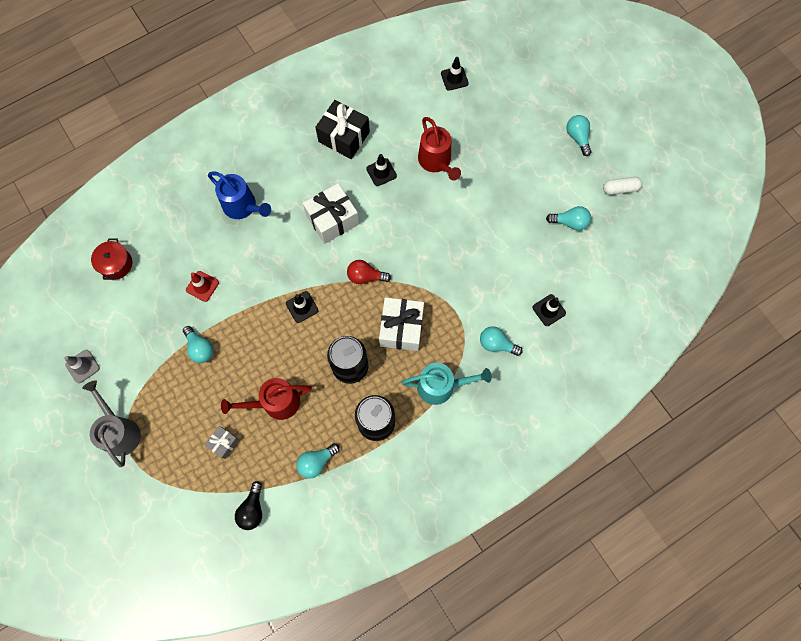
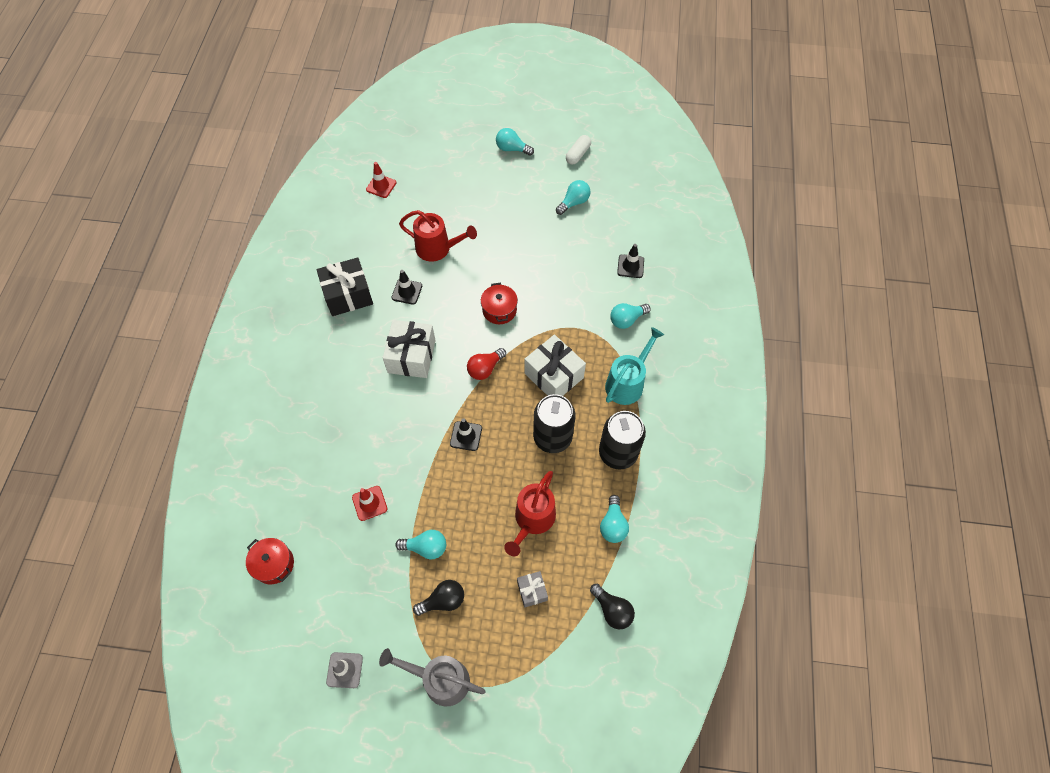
camera: 50 degrees left, 10 degrees down
blue watering can [208,171,271,219] -> none
black traffic cone [441,57,469,91] -> red traffic cone [366,162,396,198]
none -> black light bulb [413,580,464,616]
none -> red pot [481,283,518,324]

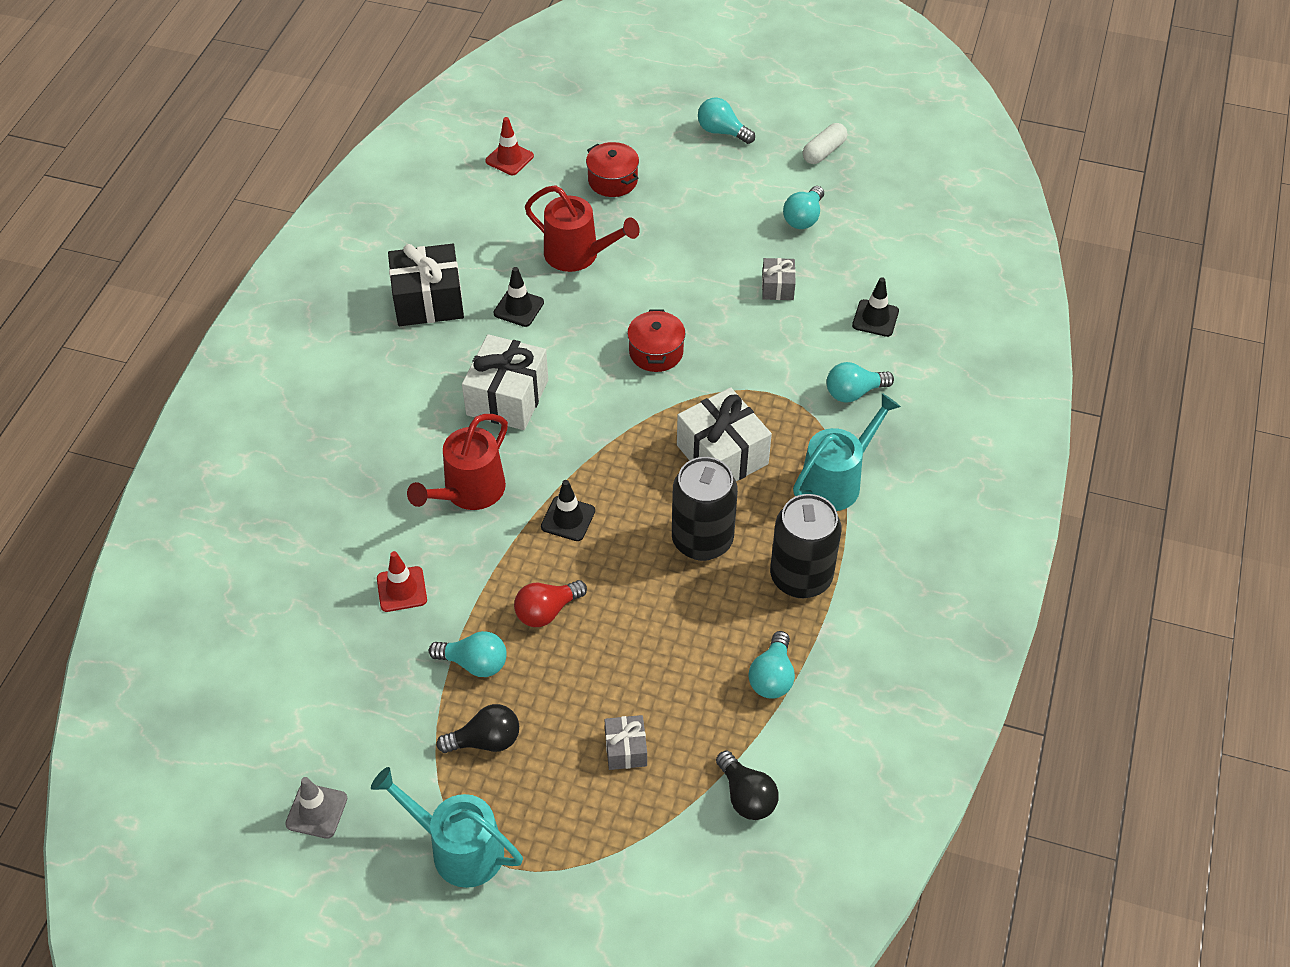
camera: 10 degrees right, 10 degrees down
red pot [246,538,294,584] -> red pot moved to [586,142,639,197]
grey watering can [379,648,486,706] -> turquoise watering can [371,767,523,888]
red light bulb [467,348,506,380] -> red light bulb moved to [514,580,587,627]
red watering can [504,471,556,556] -> red watering can moved to [407,414,508,510]
turquoise light bulb [556,180,591,215] -> turquoise light bulb turned 150 degrees clockwise [783,186,824,229]
none -> grey gift [762,258,796,300]

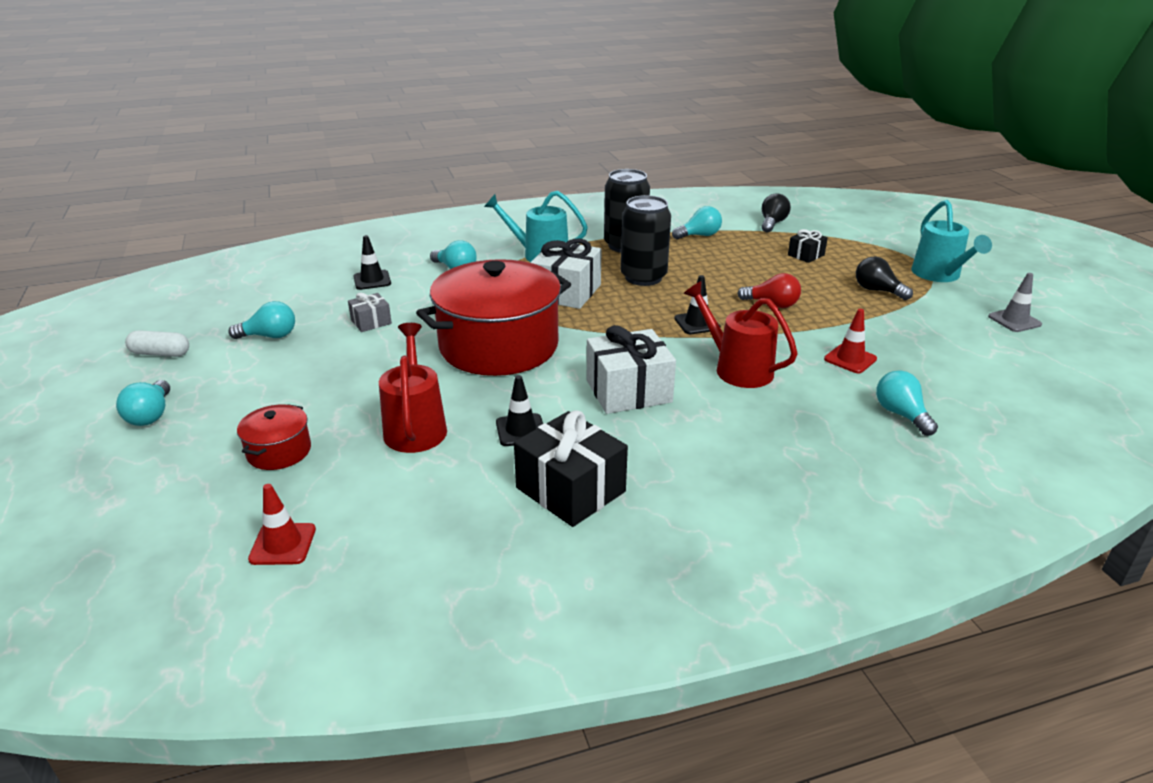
camera: 125 degrees left, 20 degrees down
red watering can [407,414,508,510] -> red watering can turned 135 degrees counterclockwise [683,281,798,388]
turquoise light bulb [429,631,507,677] -> turquoise light bulb moved to [876,370,938,436]
grey gift [605,715,647,770] -> black gift [788,229,828,263]
red pot [627,309,686,372] -> red pot [416,259,571,376], size x2.29

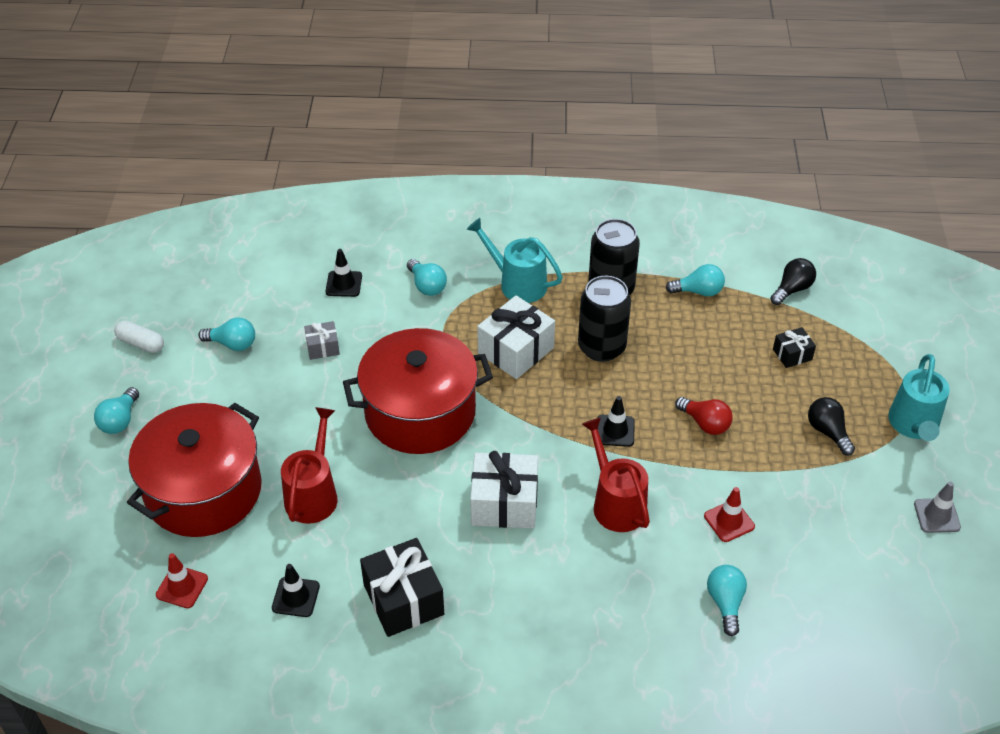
camera: 20 degrees right, 15 degrees up
red pot [237,404,311,470] -> red pot [127,403,262,537], size x2.29
black traffic cone [496,375,543,446] -> black traffic cone moved to [272,564,320,617]

